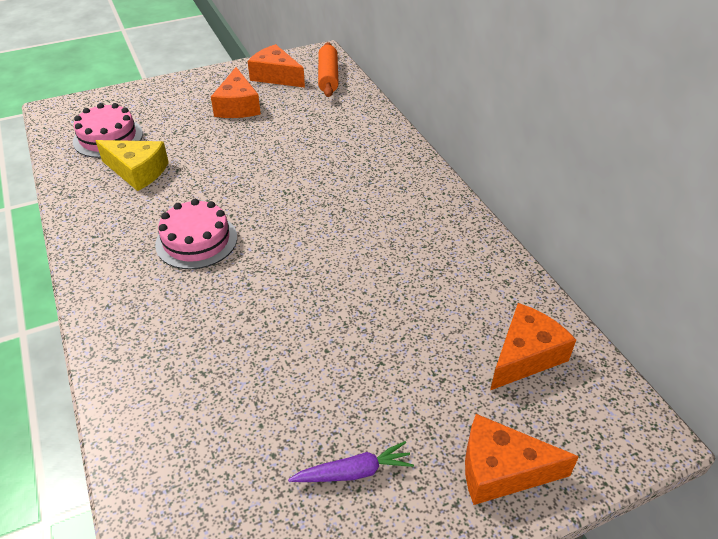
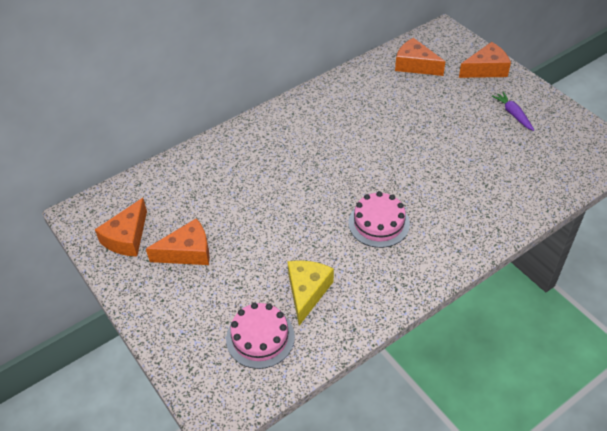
camera: 100 degrees left, 5 degrees up
orange rolling pin [318,42,339,97] -> none
orange cheese [465,414,579,505] -> orange cheese turned 105 degrees counterclockwise [459,42,511,78]

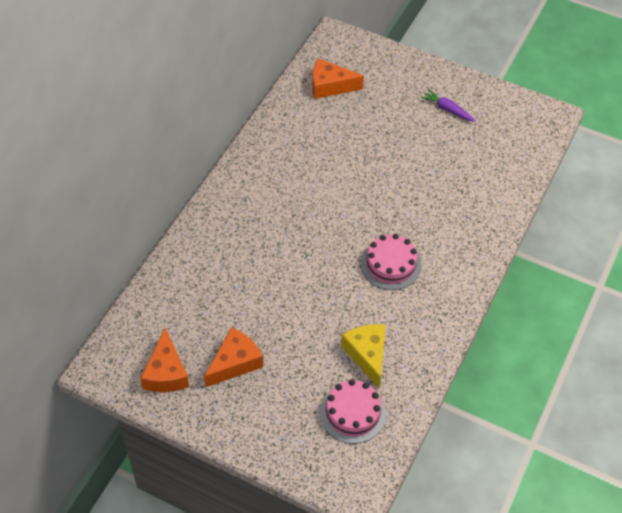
camera: 30 degrees left, 5 degrees up
orange cheese [459,42,511,78] -> none

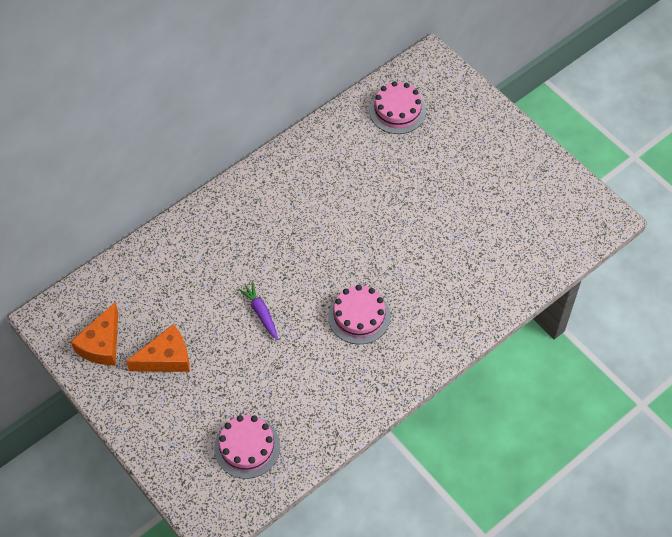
camera: 25 degrees right, 5 degrees up
orange cheese [312,58,364,99] -> pink cake [369,81,426,134]
yellow cheese [341,324,386,388] -> none
purple carrot [421,89,476,122] -> purple carrot moved to [238,282,278,340]

